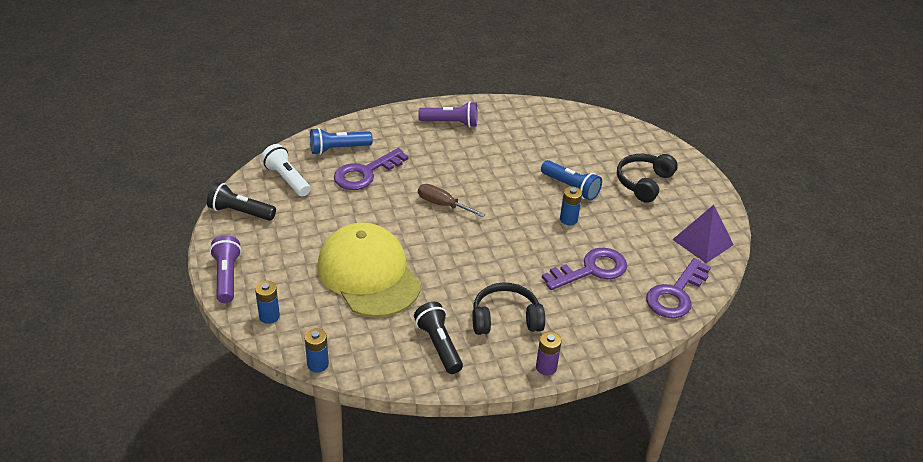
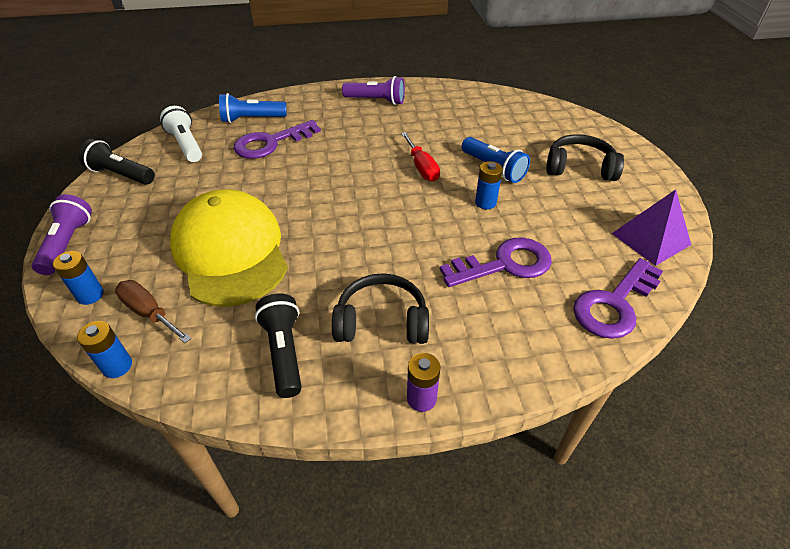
camera: 10 degrees right, 5 degrees up
brown screwdriver [418,184,485,217] -> brown screwdriver moved to [115,280,191,343]
black headphones [617,154,678,203] -> black headphones turned 60 degrees clockwise [546,134,624,181]
none -> red screwdriver [401,132,440,182]

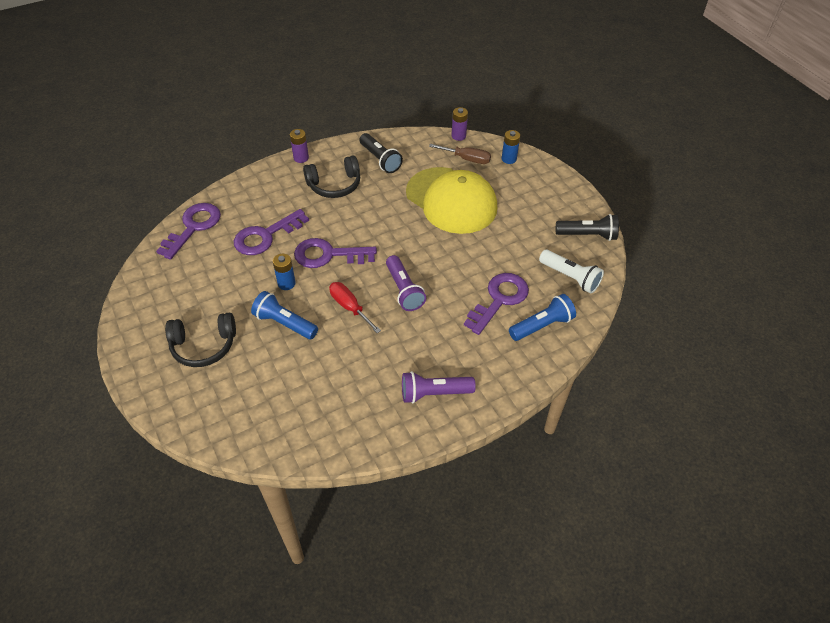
camera: 160 degrees right, 5 degrees up
purple flashlight [32,194,92,275] -> purple flashlight moved to [386,255,426,311]
blue battery [77,321,132,378] -> purple battery [451,107,468,141]
purple pyramid [612,190,691,266] -> none
none -> purple key [294,238,377,268]

